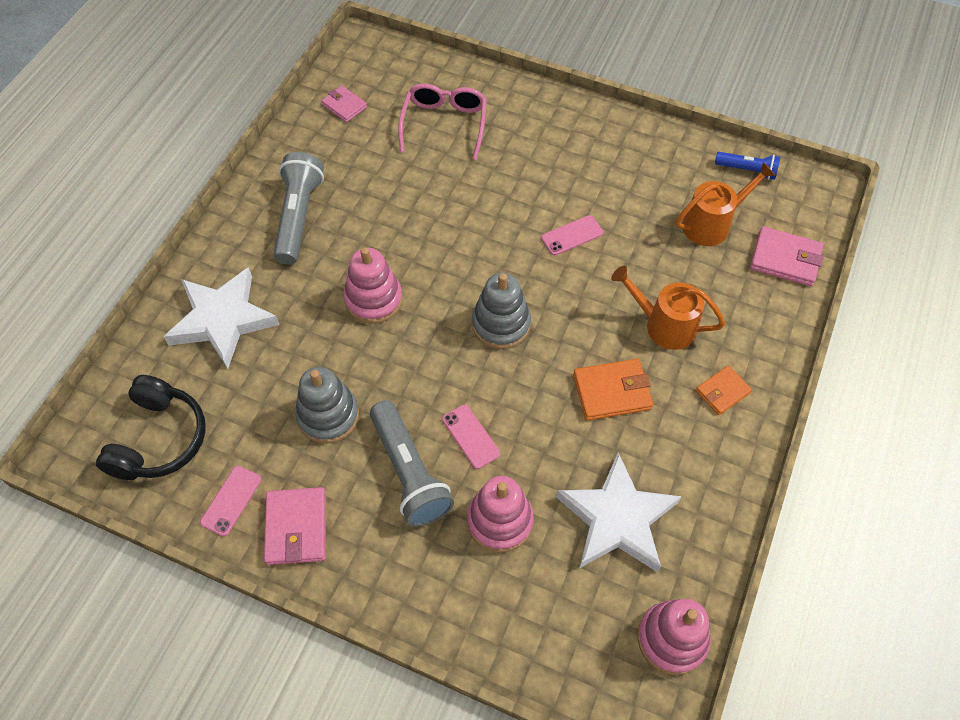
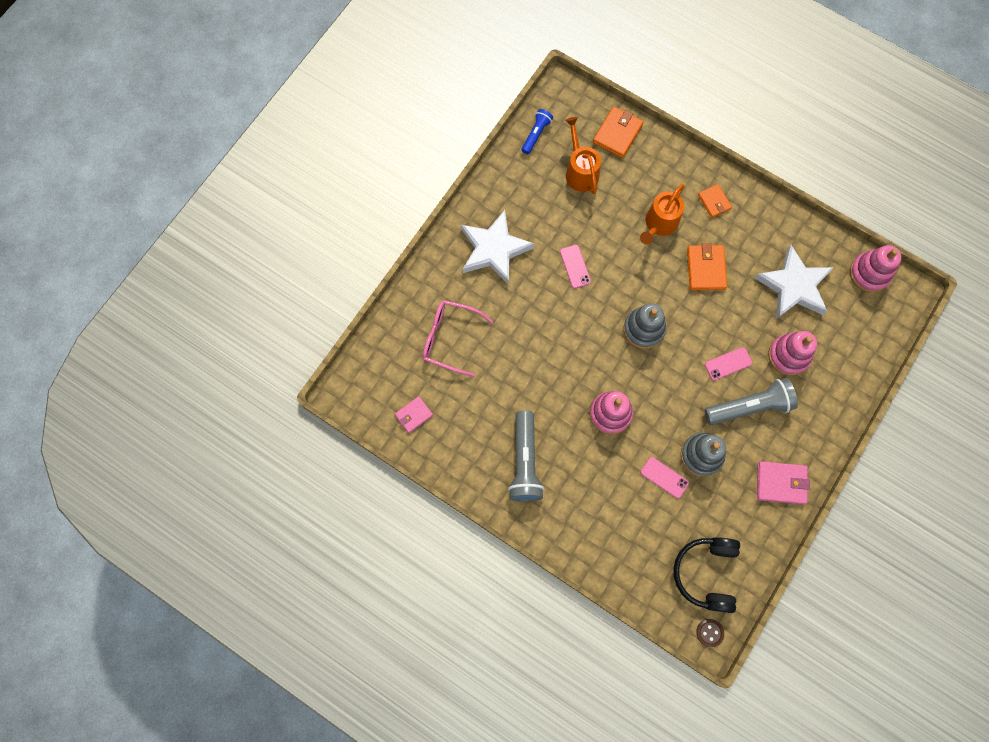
camera: 80 degrees left, 15 degrees up
black headphones [96,375,206,480] -> black headphones turned 105 degrees counterclockwise [673,537,740,613]
white star [164,267,279,369] -> white star moved to [461,210,535,285]
pink phone [200,466,261,536] -> pink phone moved to [641,457,689,498]
grey flashlight [273,152,324,265] -> grey flashlight turned 105 degrees counterclockwise [508,411,544,501]
pink wallet [750,226,823,286] -> orange wallet [593,106,643,158]
none -> brown button [696,619,724,647]

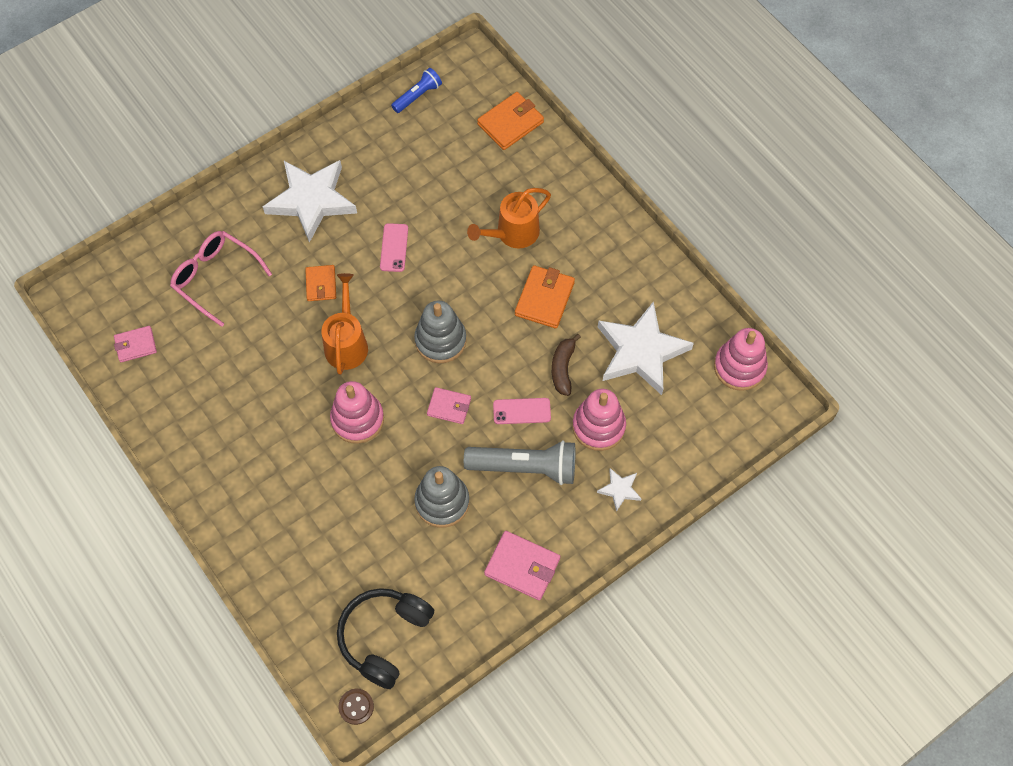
camera: 20 degrees right, 10 degrees down
grey flashlight [508,411,544,501] -> none
orange watering can [565,117,601,194] -> orange watering can moved to [321,273,368,375]
pink phone [641,457,689,498] -> none
orange wallet [698,184,732,218] -> orange wallet moved to [305,265,336,301]
none -> pink wallet [427,387,471,424]
none -> brown banana [552,334,581,396]
none -> white star [597,468,642,512]

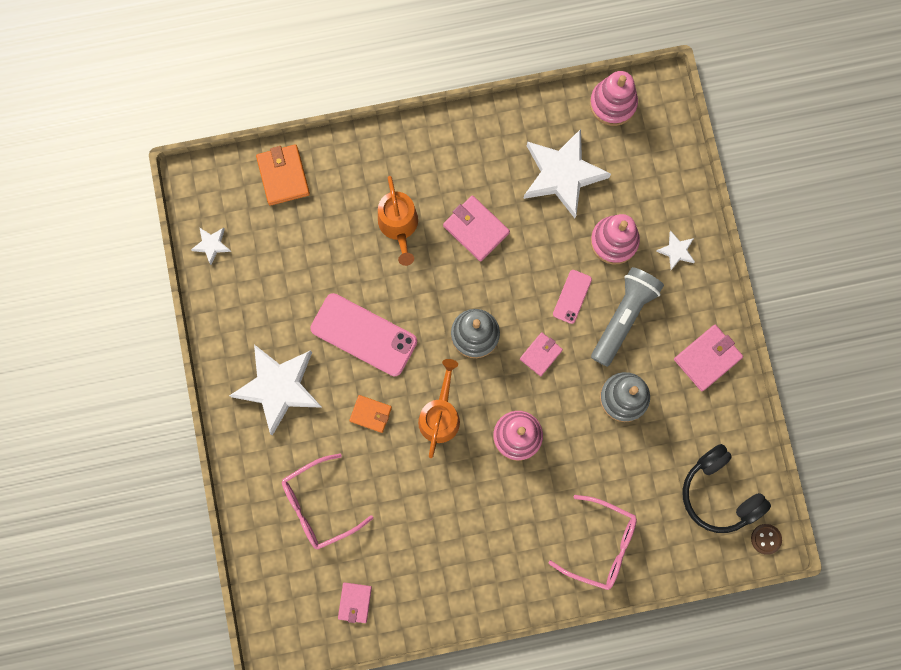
camera: 65 degrees left, 15 degrees up
orange watering can [321,273,368,375] -> orange watering can turned 75 degrees clockwise [418,359,460,458]
pink phone [380,223,408,272] -> pink phone [310,293,417,376], size x1.95
blue flashlight [391,68,442,113] -> white star [191,227,231,265]
orange wallet [515,265,575,328] -> pink wallet [443,196,510,262]
brown banana [552,334,581,396] -> none
none -> pink glasses [548,495,637,590]

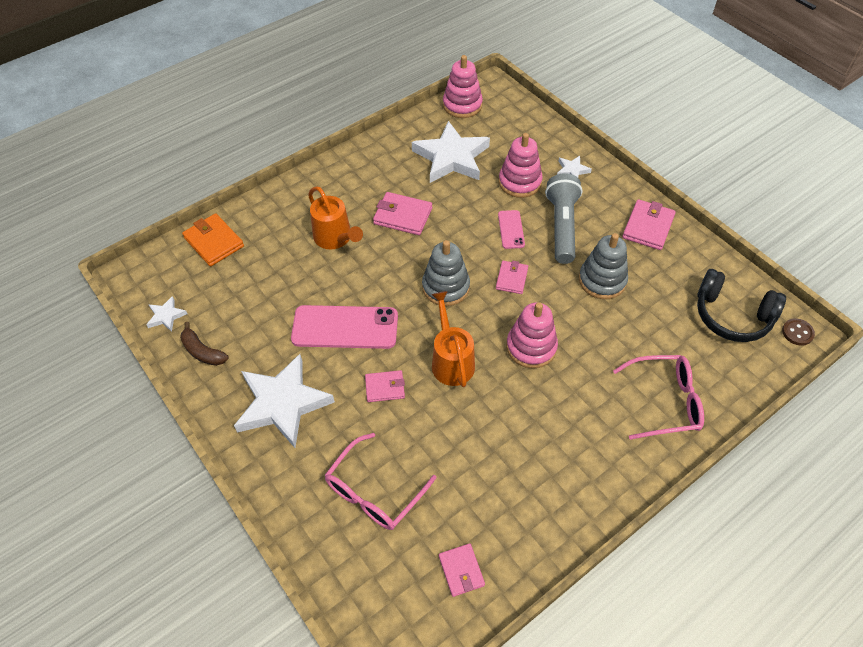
camera: 25 degrees left, 25 degrees down
orange wallet [349,395,392,433] -> pink wallet [365,370,405,402]
none -> brown banana [180,322,229,366]

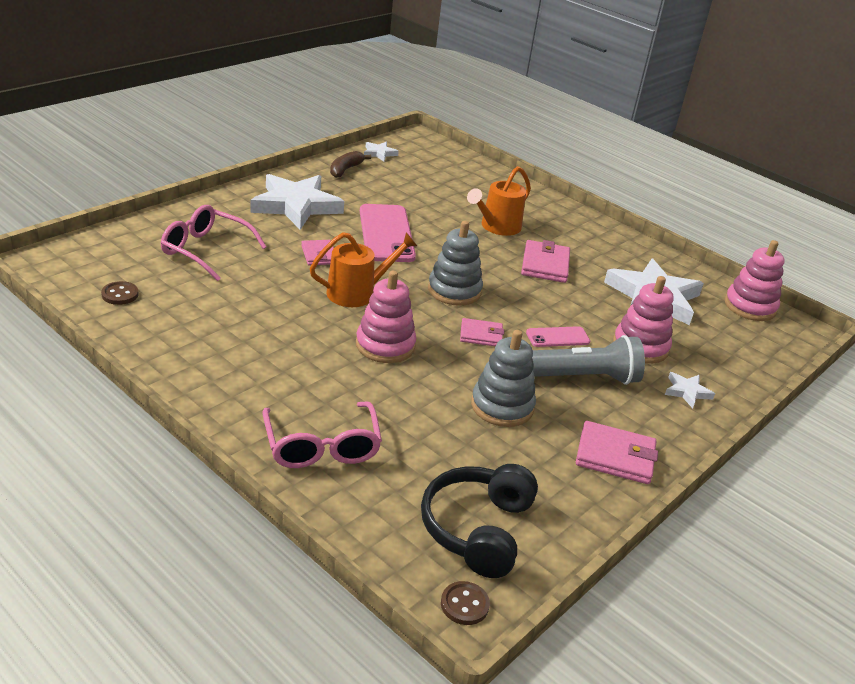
camera: 75 degrees right, 20 degrees down
orange wallet [182,213,244,266] -> none
pink wallet [439,544,485,597] -> brown button [101,281,138,305]

